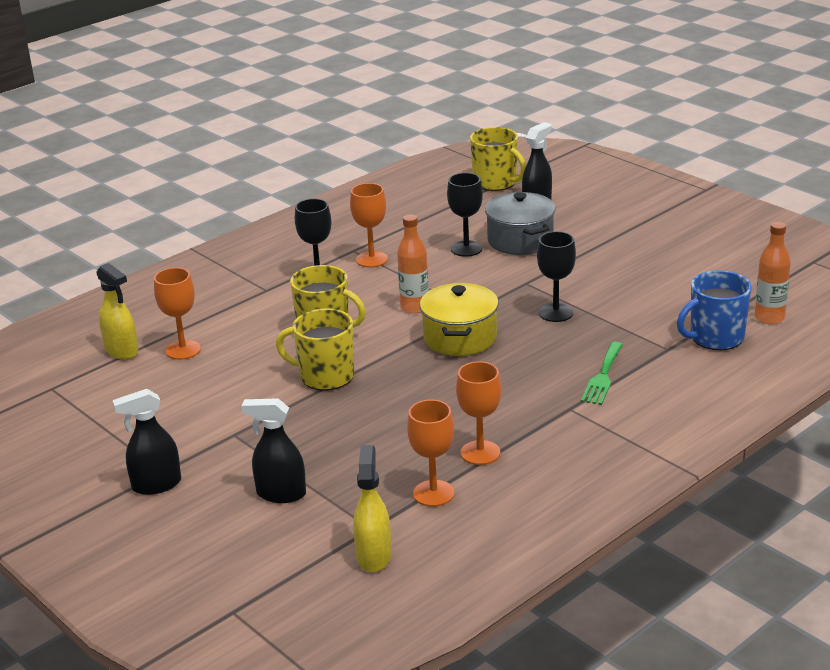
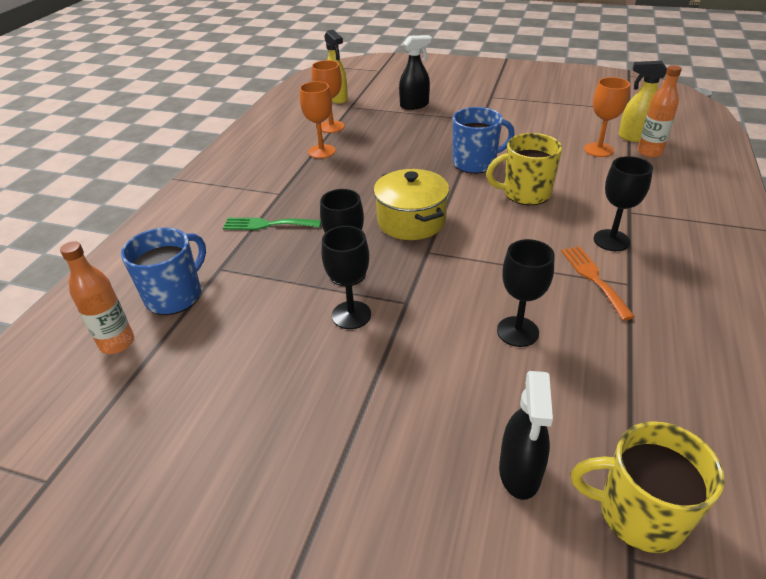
camera: 150 degrees right, 10 degrees up
black spray bottle [112,389,181,495] -> none
yellow mug [276,308,354,391] -> blue mug [453,107,515,174]
orange goblet [350,183,388,267] -> orange fork [561,246,635,320]
orange bottle [397,214,429,314] -> orange bottle moved to [638,65,682,157]
grey pot [485,192,556,255] -> none
green fork [581,342,623,405] -> green fork turned 75 degrees counterclockwise [223,218,321,230]
none -> black goblet [321,226,371,329]

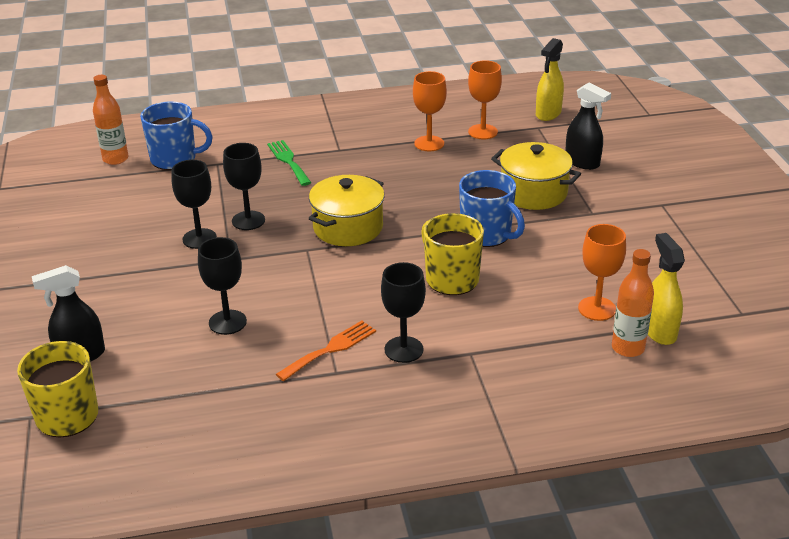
camera: 60 degrees right, 5 degrees down
none -> yellow pot [491,142,581,210]

